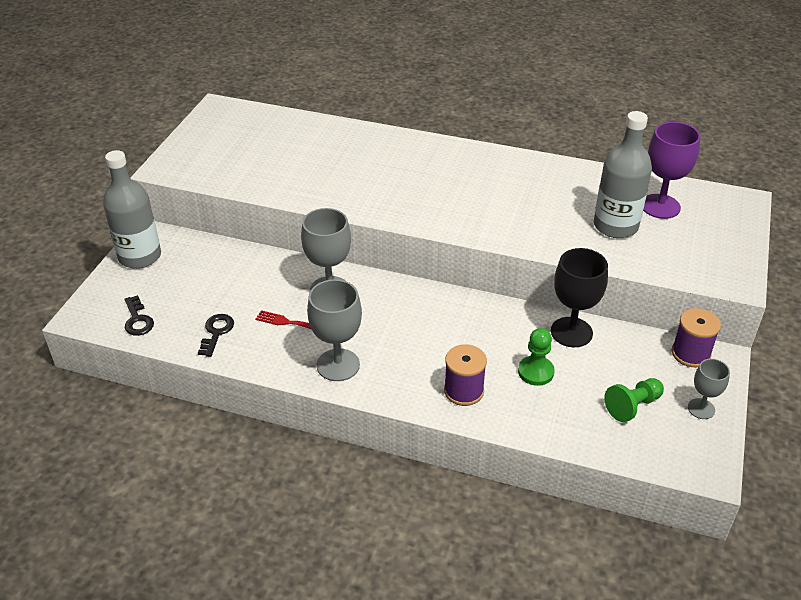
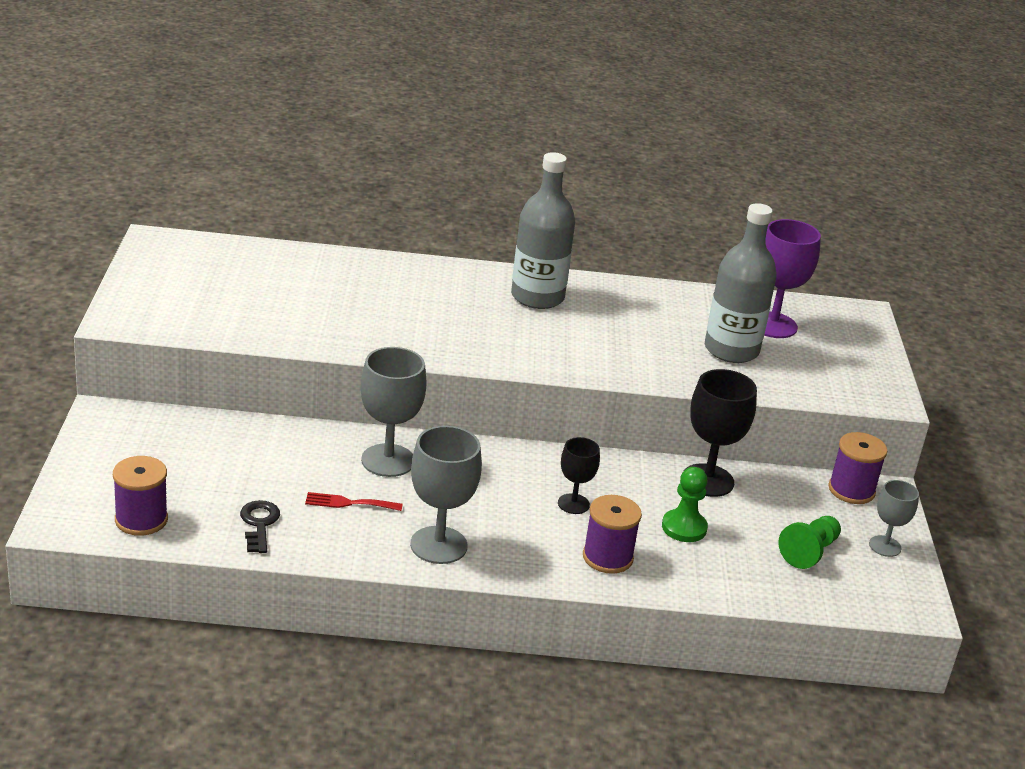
camera: 20 degrees left, 10 degrees down
grey bottle [103,150,161,269] -> grey bottle moved to [511,152,575,309]
black key [125,295,154,336] -> purple spool [113,456,168,536]
none -> black goblet [558,437,600,514]

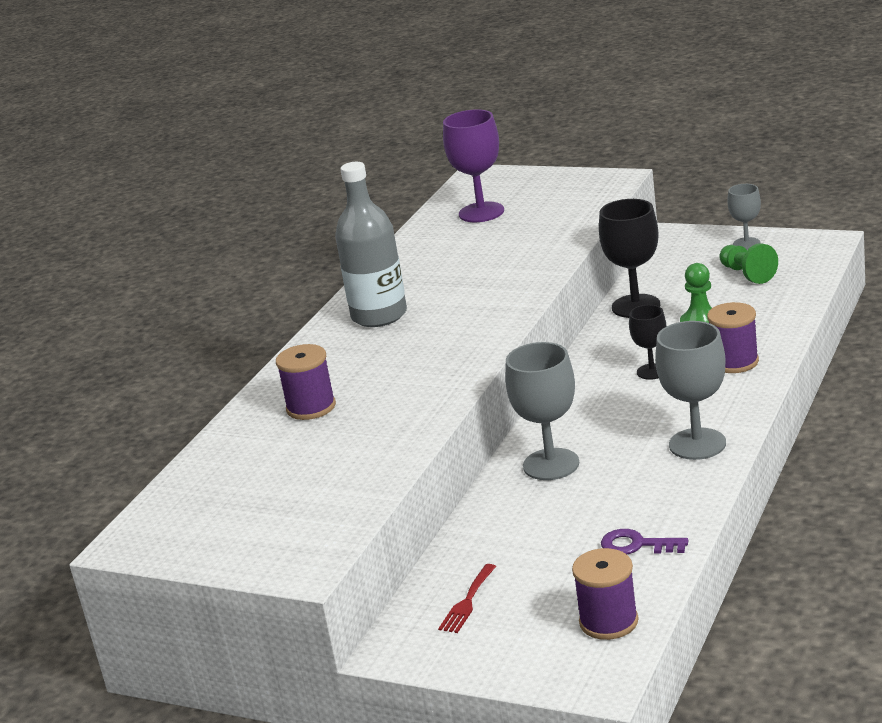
camera: 60 degrees left, 5 degrees down
black key [240,500,280,553] -> purple key [601,529,689,554]
red fork [305,492,403,511] -> red fork moved to [438,564,496,633]
grey bottle [705,203,777,363] -> none
purple spool [828,432,887,504] -> purple spool moved to [276,344,336,420]

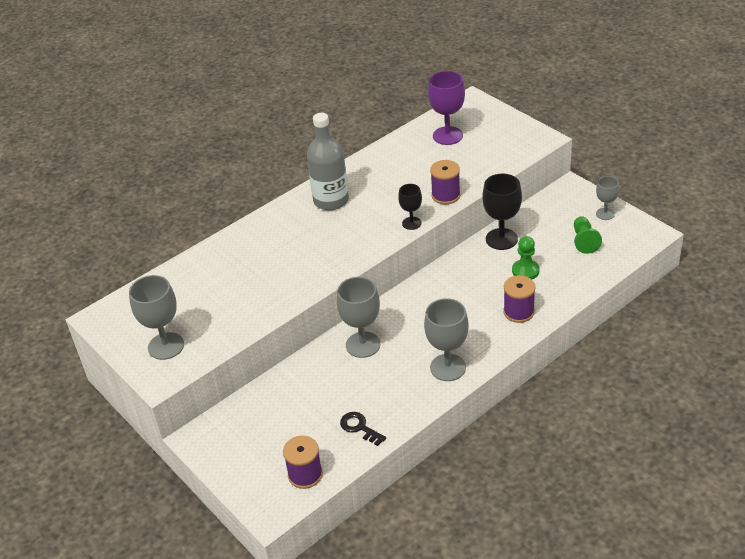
camera: 25 degrees right, 15 degrees up
purple spool [276,344,336,420] -> purple spool moved to [430,160,460,204]
red fork [438,564,496,633] -> none
purple key [601,529,689,554] -> black key [340,412,386,446]
black goblet [629,305,666,380] -> black goblet moved to [398,184,422,230]
none -> grey goblet [129,275,184,360]

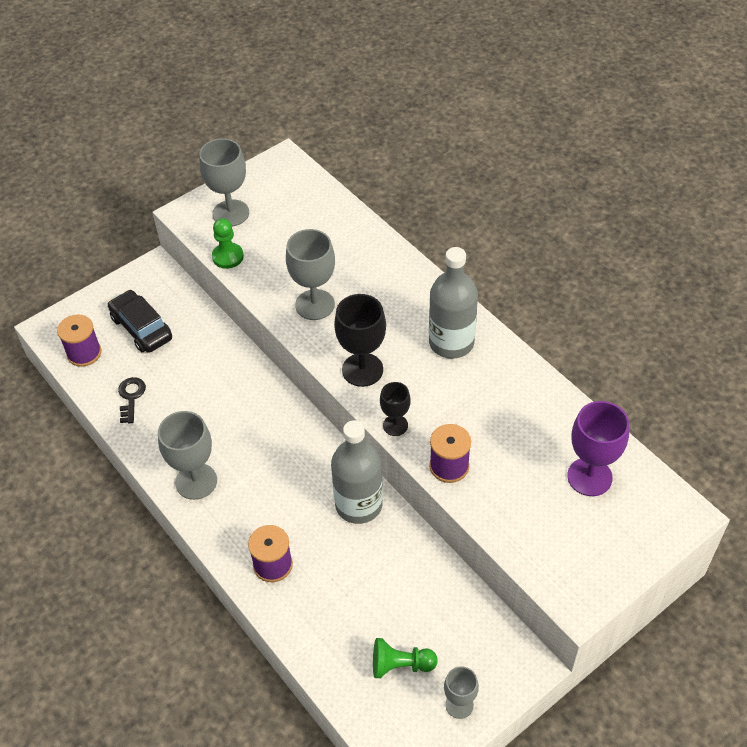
camera: 90 degrees right, 10 degrees up
grey goblet [337,277,380,358] -> grey goblet moved to [286,229,335,320]
black key [340,412,386,446] -> black key turned 45 degrees counterclockwise [118,377,146,423]
black goblet [482,174,522,250] -> black goblet moved to [334,294,386,387]
green pawn [512,236,540,279] -> green pawn moved to [212,218,244,269]
none -> black car [108,290,172,353]
none -> grey bottle [331,420,383,524]

